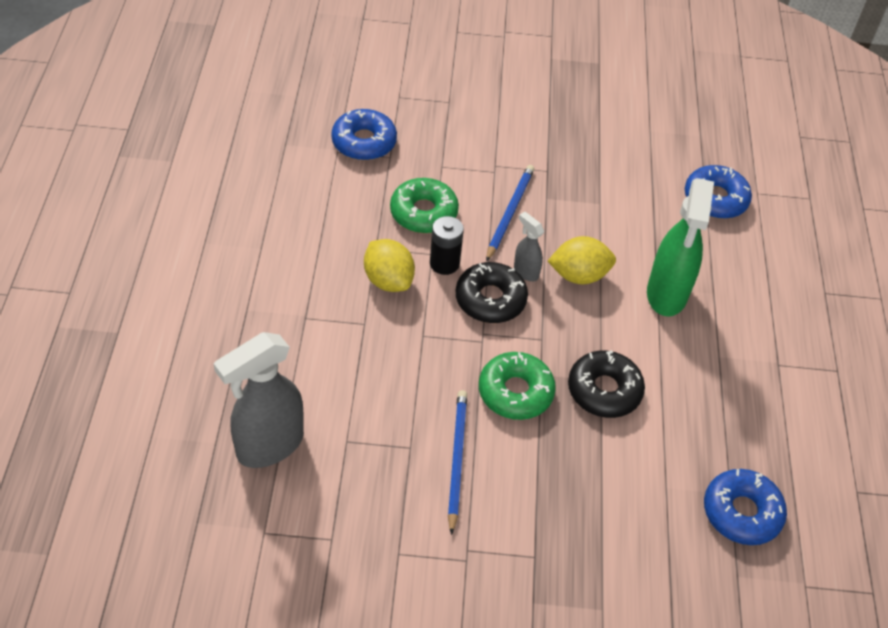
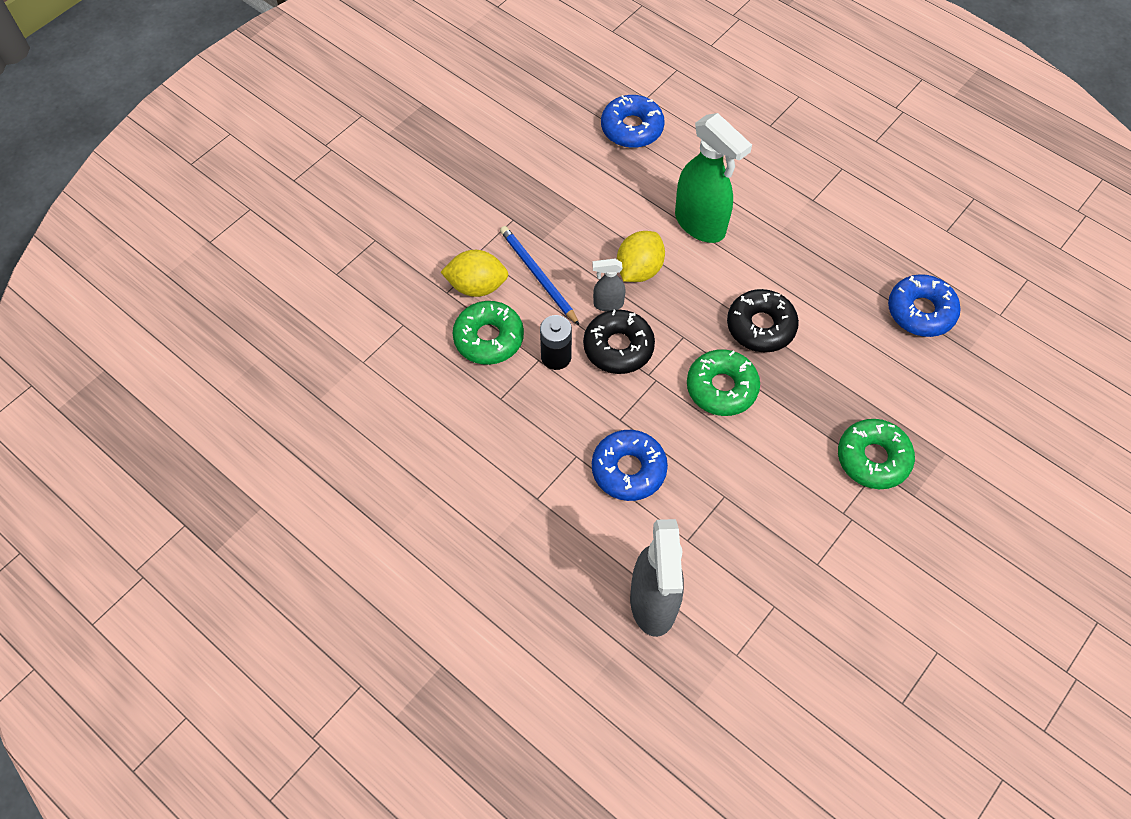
camera: 50 degrees left, 10 degrees up
blue donut [331,109,397,160] -> blue donut moved to [592,430,668,501]
yellow lemon [364,239,415,292] -> yellow lemon moved to [441,250,509,297]
blue pencil [448,390,467,535] -> none
none -> green donut [838,419,915,489]

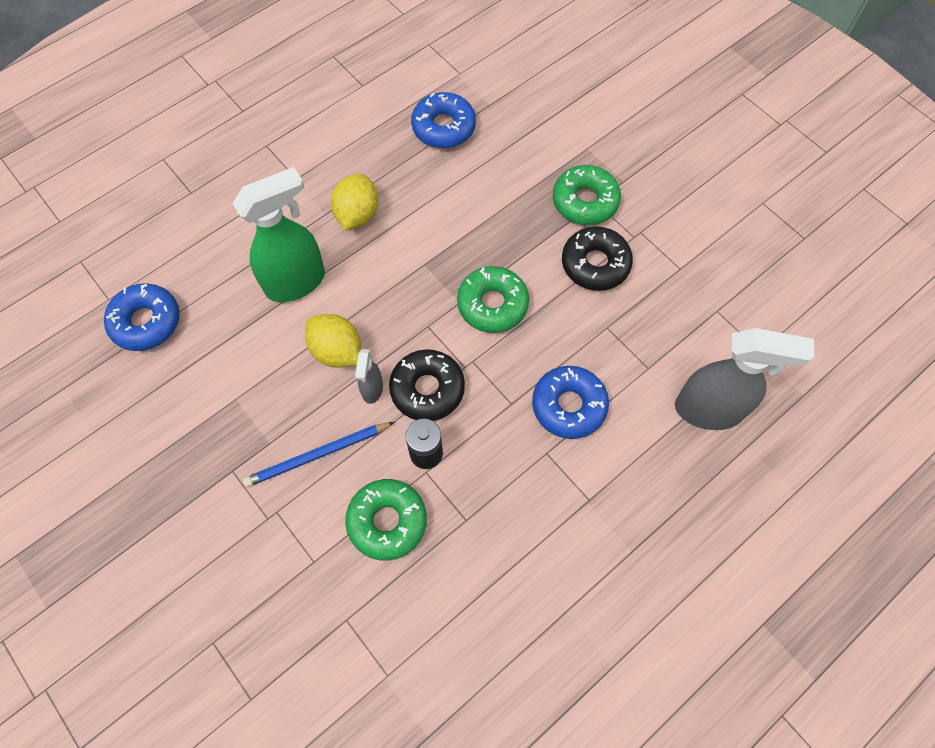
camera: 80 degrees left, 5 degrees up
yellow lemon [441,250,509,297] -> yellow lemon moved to [331,174,378,231]
black donut [727,289,799,352] -> black donut moved to [562,226,633,291]

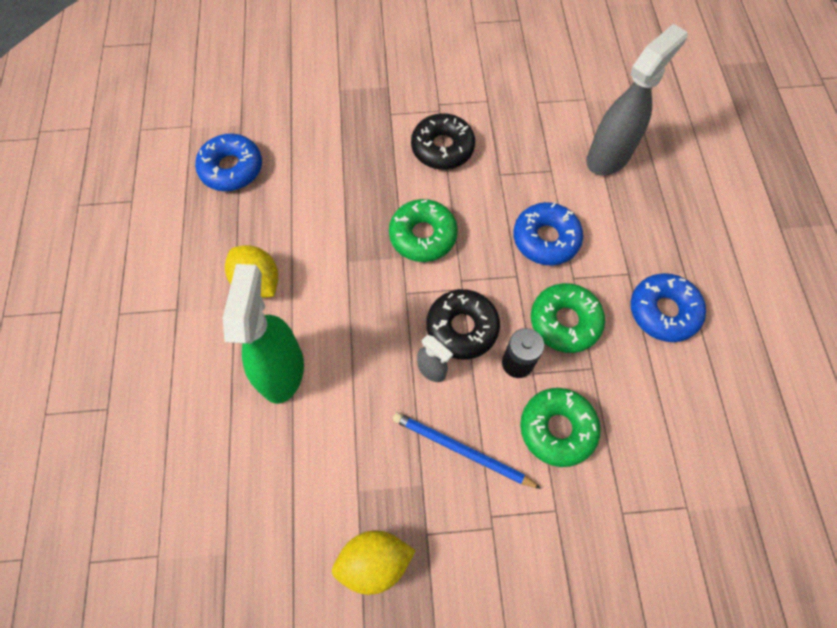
camera: 55 degrees left, 0 degrees up
blue donut [104,283,180,351] -> blue donut moved to [631,273,706,342]
blue pencil [243,422,394,487] -> blue pencil turned 105 degrees clockwise [393,412,542,489]
yellow lemon [305,314,361,368] -> yellow lemon moved to [332,531,416,595]
green donut [553,165,621,225] -> green donut moved to [531,283,605,353]

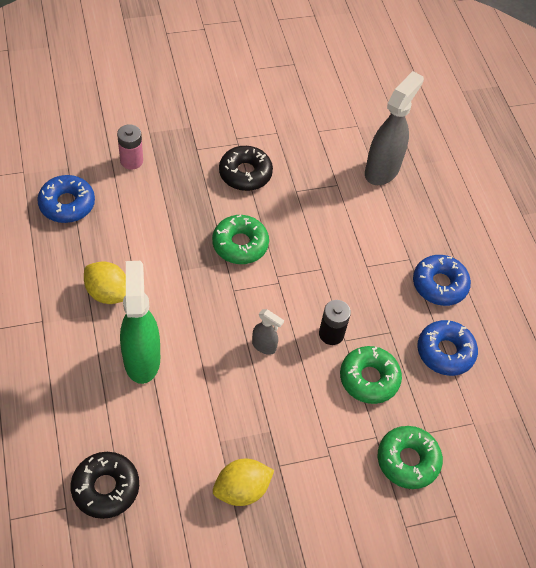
camera: 15 degrees left, 10 degrees down
blue pencil [393,412,542,489] -> none
black donut [426,289,500,359] -> black donut moved to [70,452,139,519]
blue donut [513,202,583,265] -> blue donut moved to [417,320,478,376]
green donut [531,283,605,353] -> green donut moved to [378,426,443,489]
none -> pink battery [117,124,143,170]

